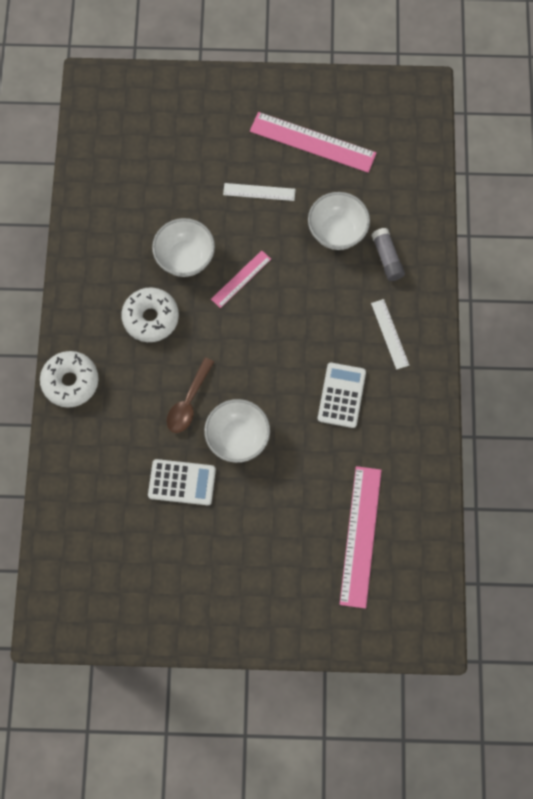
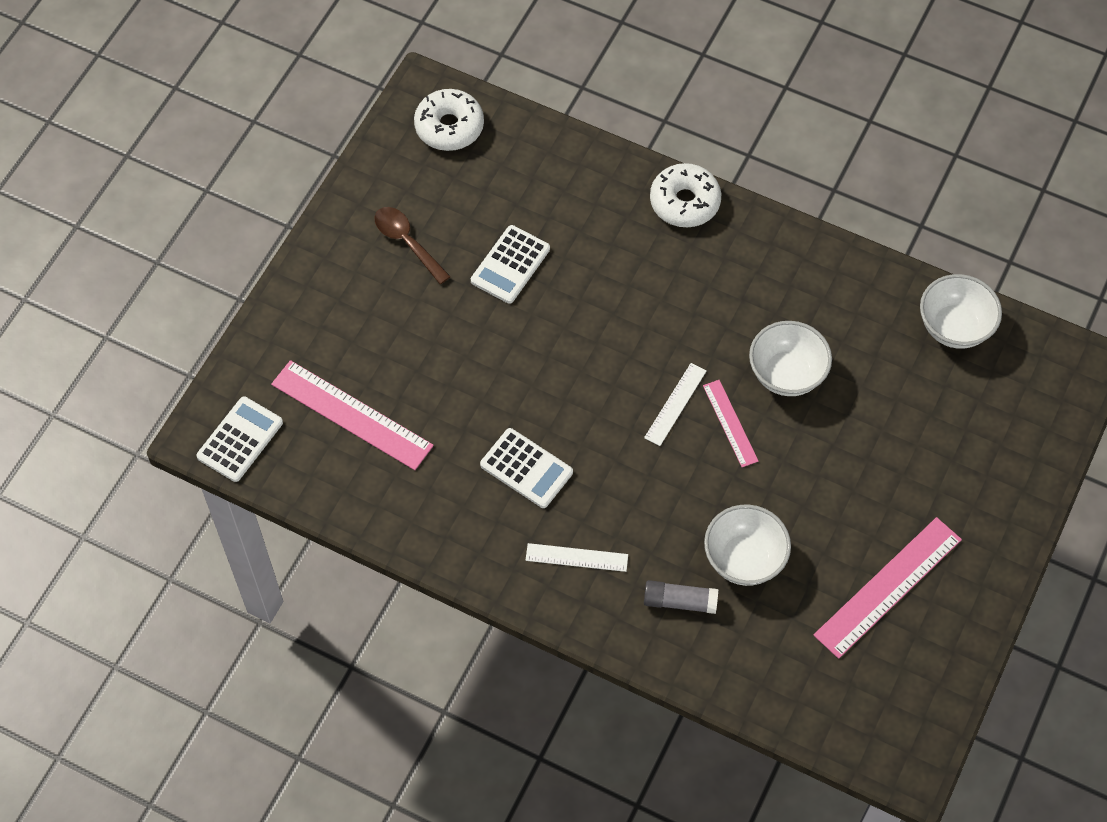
camera: 115 degrees right, 10 degrees down
white donut [121,287,179,342] -> white donut moved to [414,89,484,151]
brown spoon [167,357,214,433] -> brown spoon moved to [375,207,451,284]
white bowl [204,399,270,463] -> white bowl moved to [920,274,1002,348]
white ruler [223,183,296,201] -> white ruler moved to [644,363,706,446]
none -> white calculator [196,397,283,482]

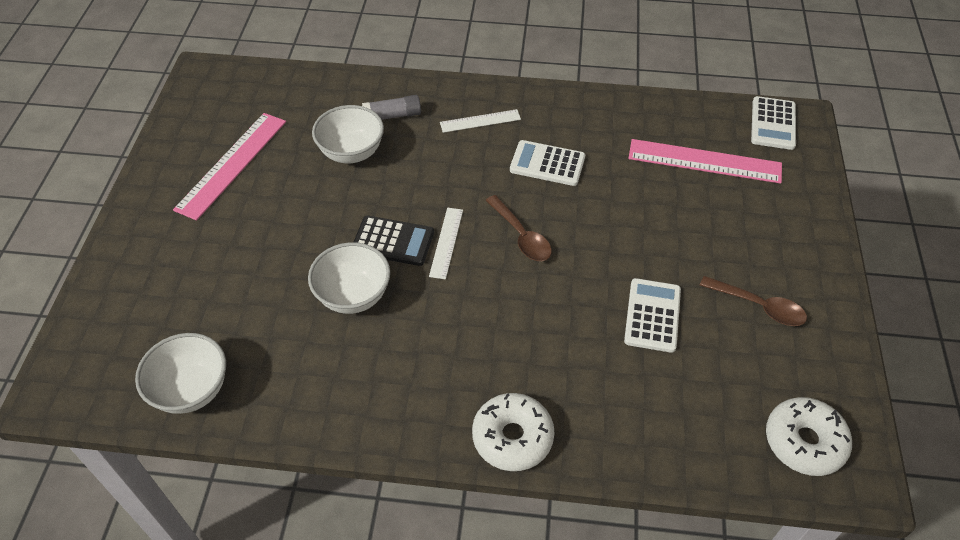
camera: 160 degrees right, 10 degrees down
pink ruler [703,380,759,467] -> black calculator [354,216,434,266]
none -> brown spoon [485,195,552,261]

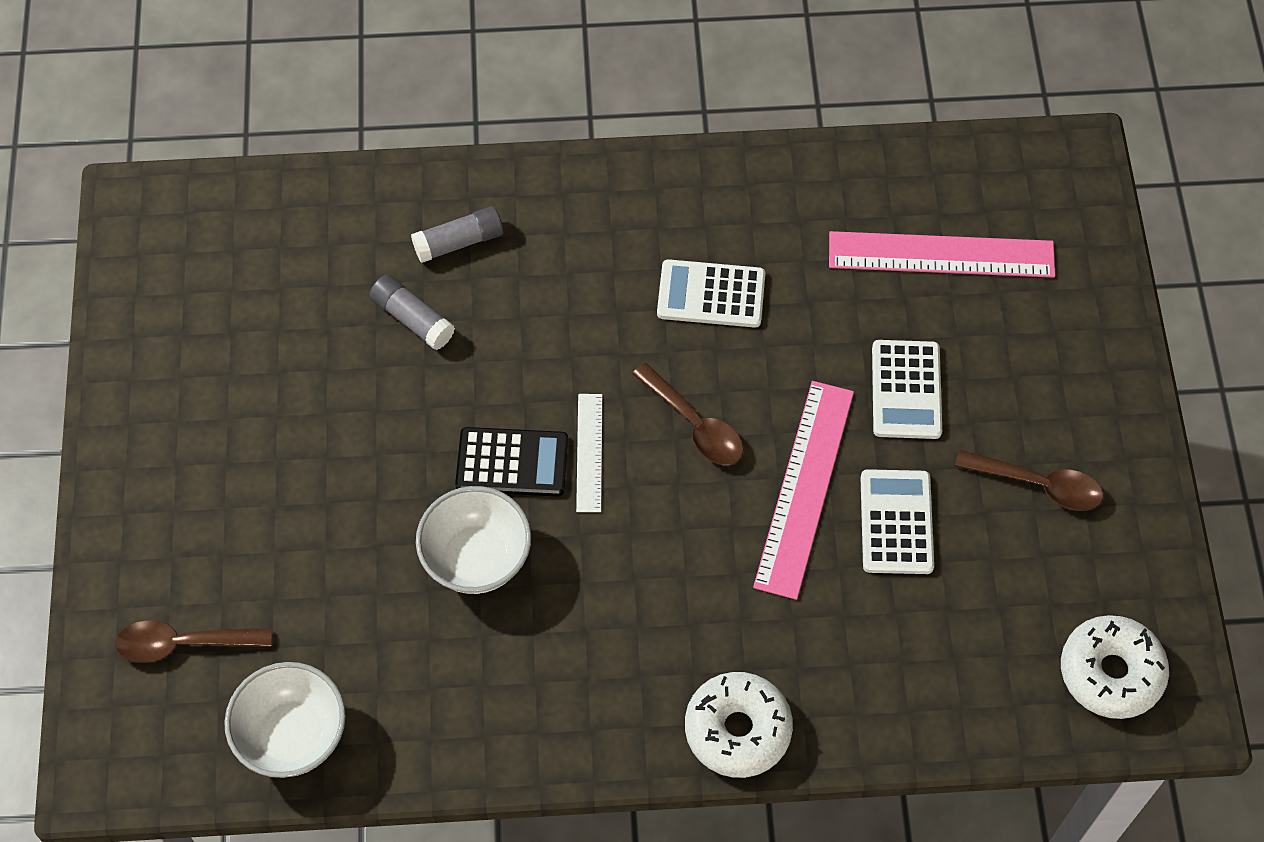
camera: 10 degrees left, 10 degrees up
pink ruler [173,113,286,221] -> pink ruler moved to [753,381,854,600]
white bowl [312,105,384,163] -> grey glue stick [369,275,455,350]
white ruler [440,109,521,133] -> none
white calculator [751,96,796,150] -> white calculator moved to [872,340,942,439]
none -> brown spoon [115,620,272,663]

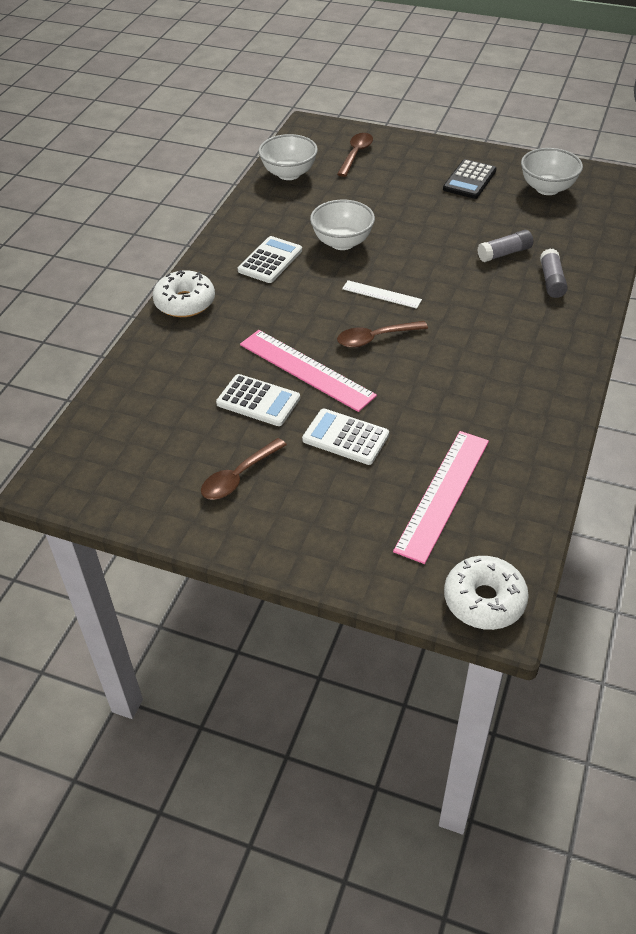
camera: 115 degrees right, 15 degrees down
black calculator [455,427,568,497] -> black calculator moved to [443,159,496,199]
white calculator [657,259,765,328] -> white calculator moved to [238,236,302,283]
white donut [1061,615,1169,719] -> white donut moved to [444,556,529,630]
none -> white bowl [521,148,583,195]

